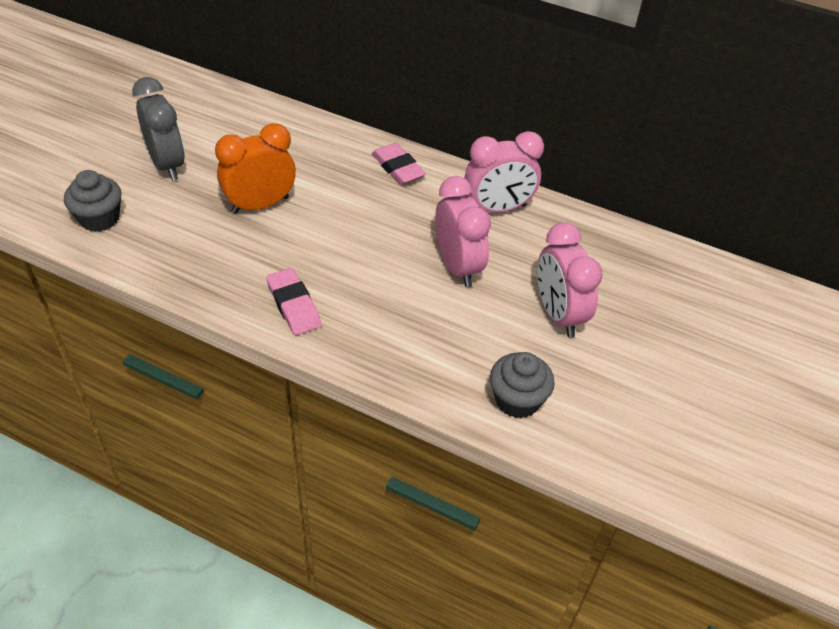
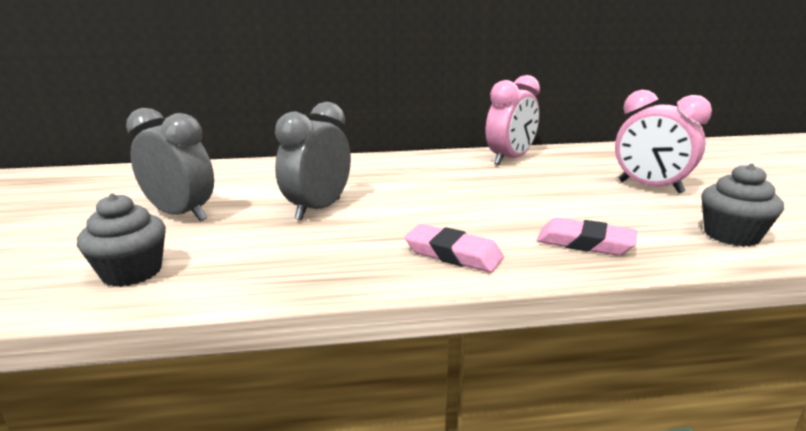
camera: 30 degrees left, 25 degrees down
orange clock [215,123,296,214] -> grey clock [275,102,351,220]
pink eraser [372,143,426,185] -> pink eraser moved to [537,217,637,256]
pink clock [435,176,491,287] -> none

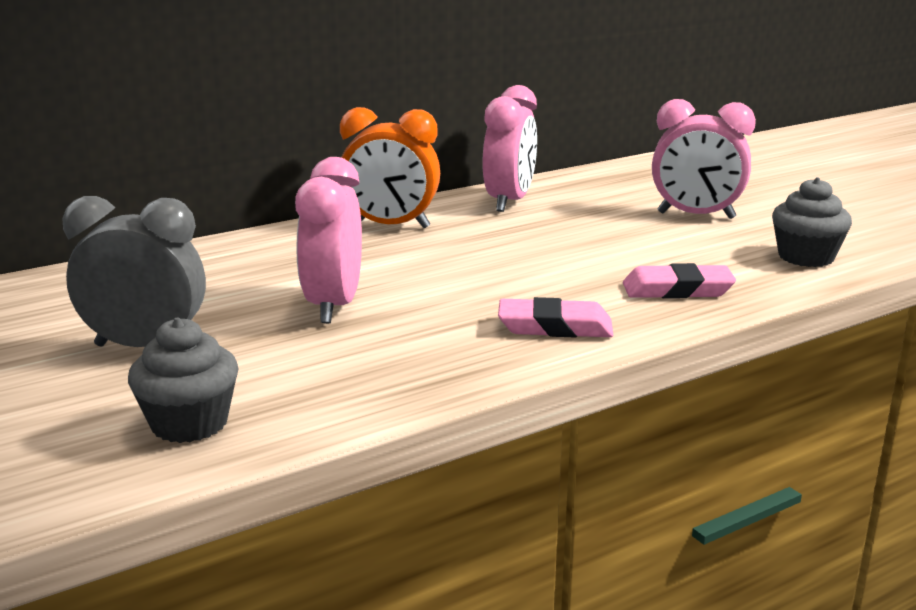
camera: 25 degrees left, 0 degrees up
grey clock [275,102,351,220] -> pink clock [295,157,362,323]
none -> orange clock [340,107,440,228]

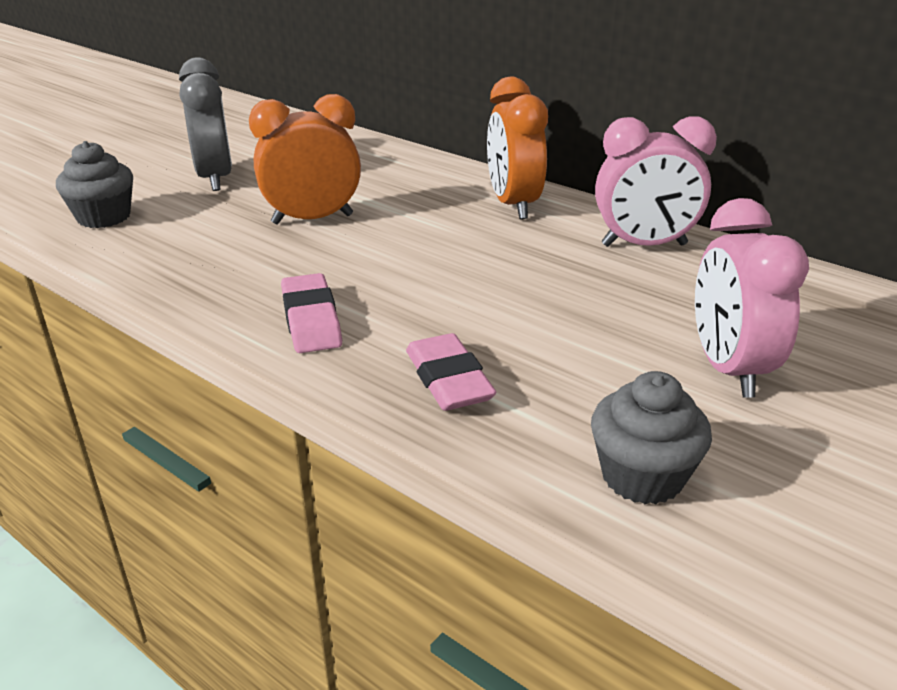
camera: 70 degrees right, 10 degrees up
pink clock [295,157,362,323] -> orange clock [249,94,361,225]

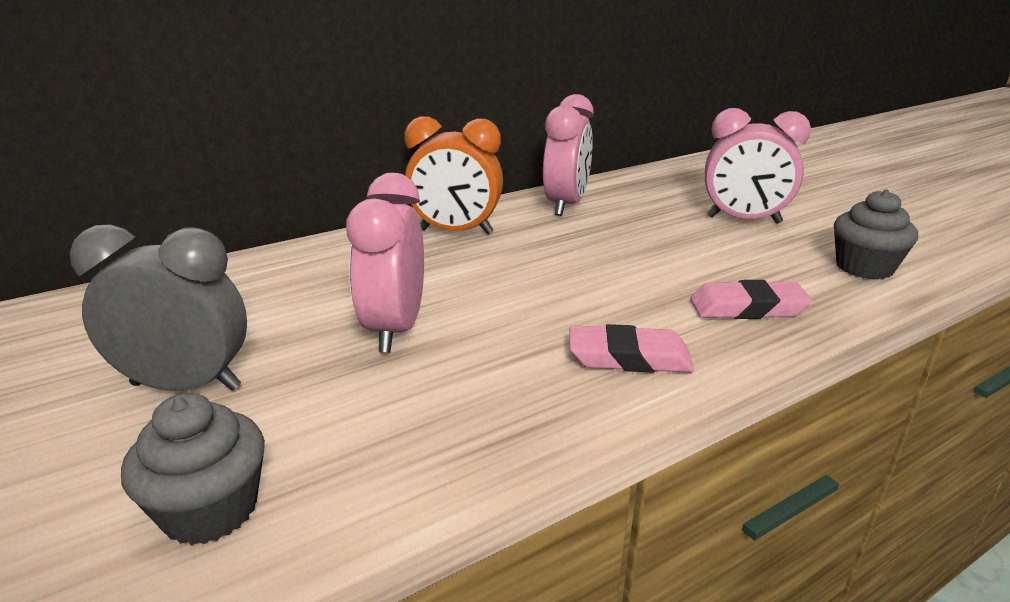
camera: 70 degrees left, 5 degrees down
orange clock [249,94,361,225] -> pink clock [346,173,424,353]

